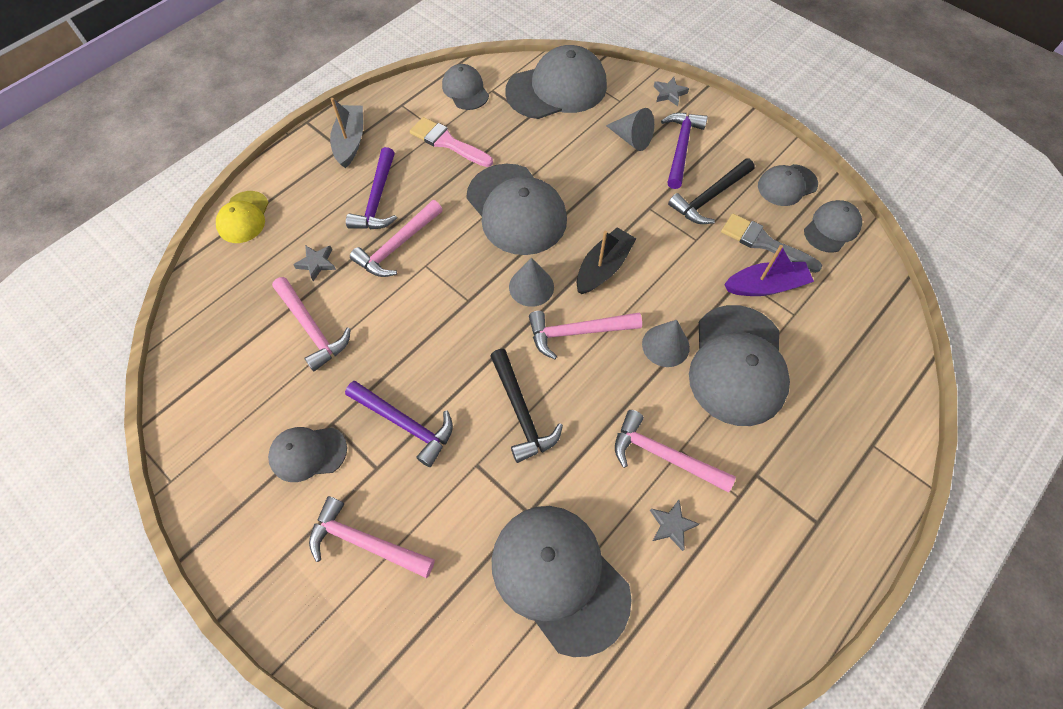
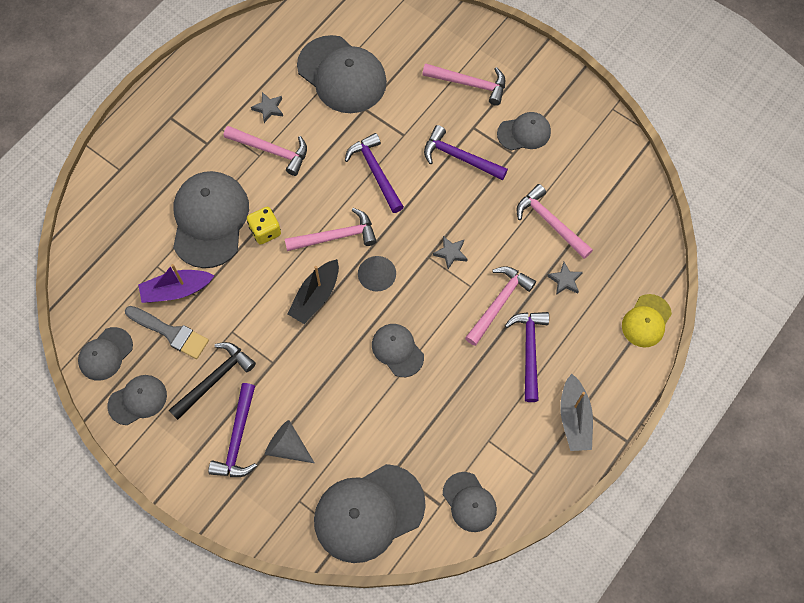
camera: 175 degrees right, 5 degrees up
yellow cap [216,191,269,243] -> yellow cap turned 150 degrees counterclockwise [622,294,672,348]
pink brush [410,117,493,167] -> none
grey cap [466,164,567,255] -> grey cap [372,324,424,377], size x0.54
black hammer [490,349,563,463] -> purple hammer [345,133,404,213]
grey cone [642,320,690,367] -> yellow dice [247,207,281,245]
grey star [654,77,689,106] -> grey star moved to [433,236,468,269]

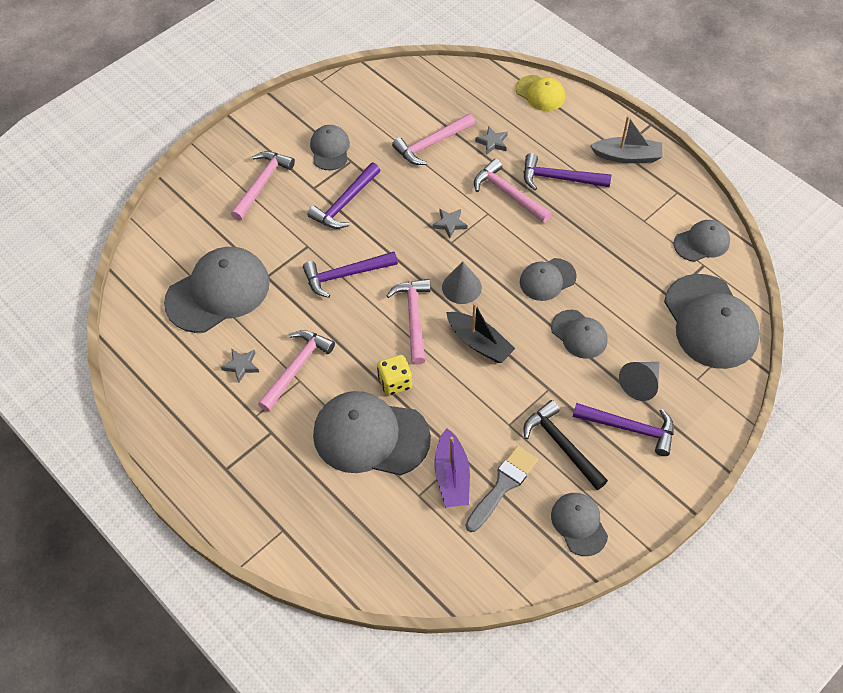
camera: 80 degrees left, 10 degrees down
grey cap [78,327,133,381] -> grey cap moved to [551,310,608,359]

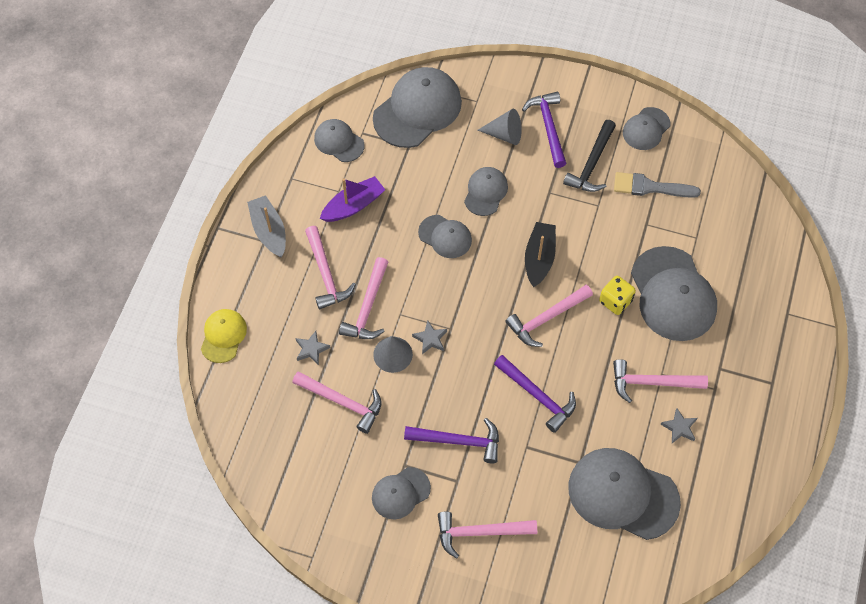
camera: 120 degrees left, 5 degrees up
purple boat [435,428,470,507] -> purple boat moved to [320,176,385,222]
grey cone [442,261,482,304] -> grey cone moved to [373,336,413,373]
purple hammer [523,153,611,190] -> pink hammer [305,226,356,309]

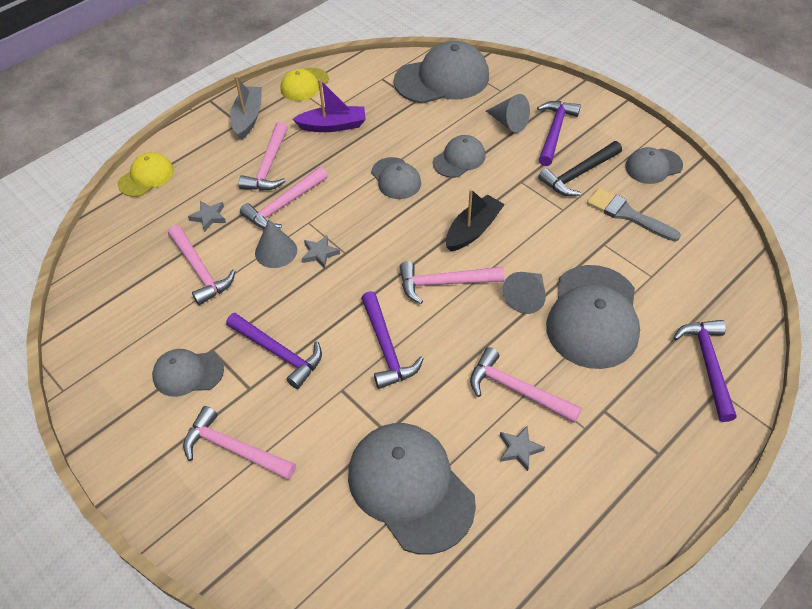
camera: 30 degrees right, 10 degrees down
grey cap [314,119,364,162] -> none
yellow dice [599,276,636,315] -> grey cone [502,272,546,314]
none -> yellow cap [280,68,329,101]
none -> purple hammer [673,320,737,422]

